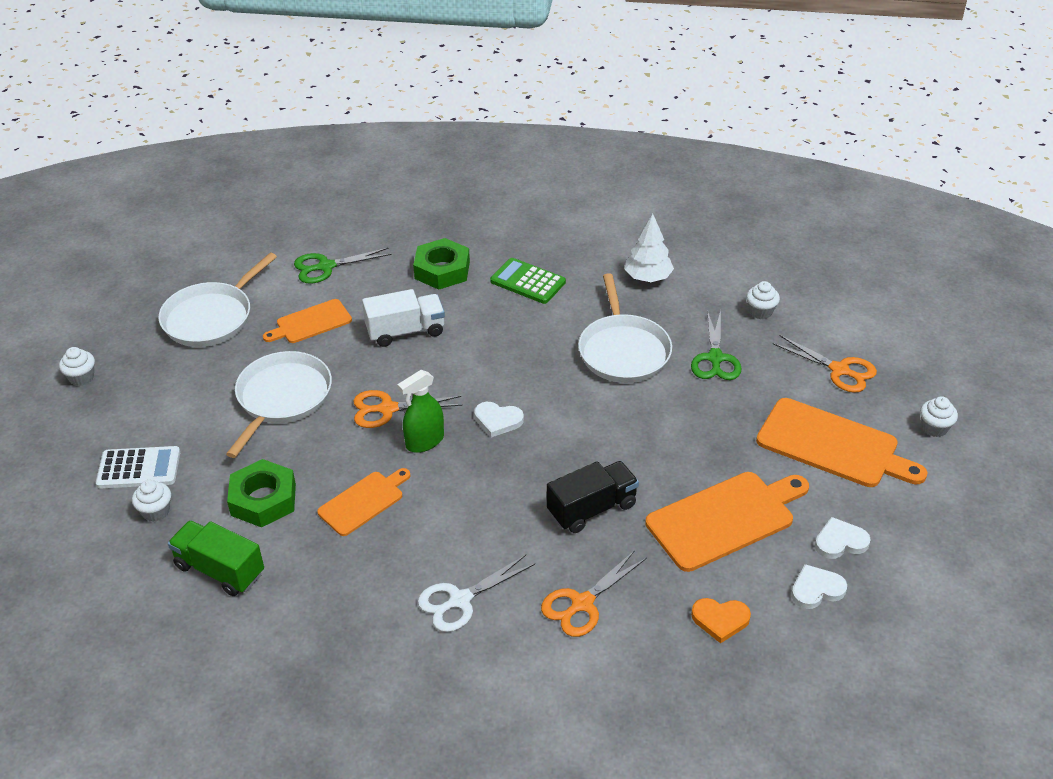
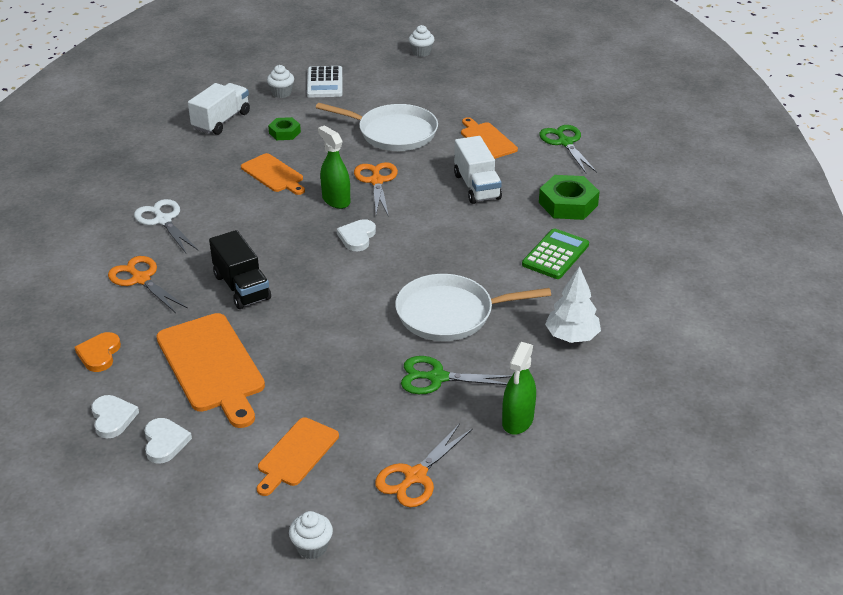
camera: 90 degrees right, 5 degrees down
white pan [158,252,277,347] -> none
green truck [168,520,264,596] -> white truck [188,83,250,135]
green nut [227,459,296,528] -> green nut [268,117,301,140], size x0.58
white cupcake [746,281,780,319] -> green spray bottle [502,342,536,435]
orange cutting board [756,398,928,487] -> orange cutting board [257,417,339,496], size x0.59

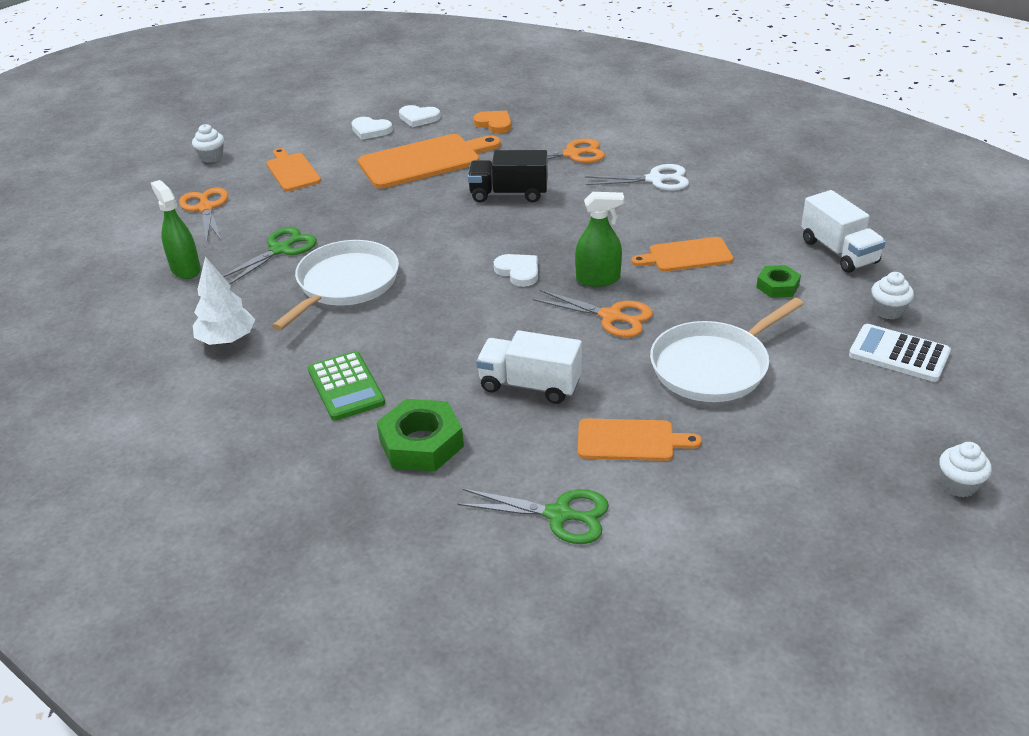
camera: 125 degrees right, 0 degrees up
orange cutting board [157,313,265,428] -> orange cutting board turned 150 degrees clockwise [358,134,501,188]

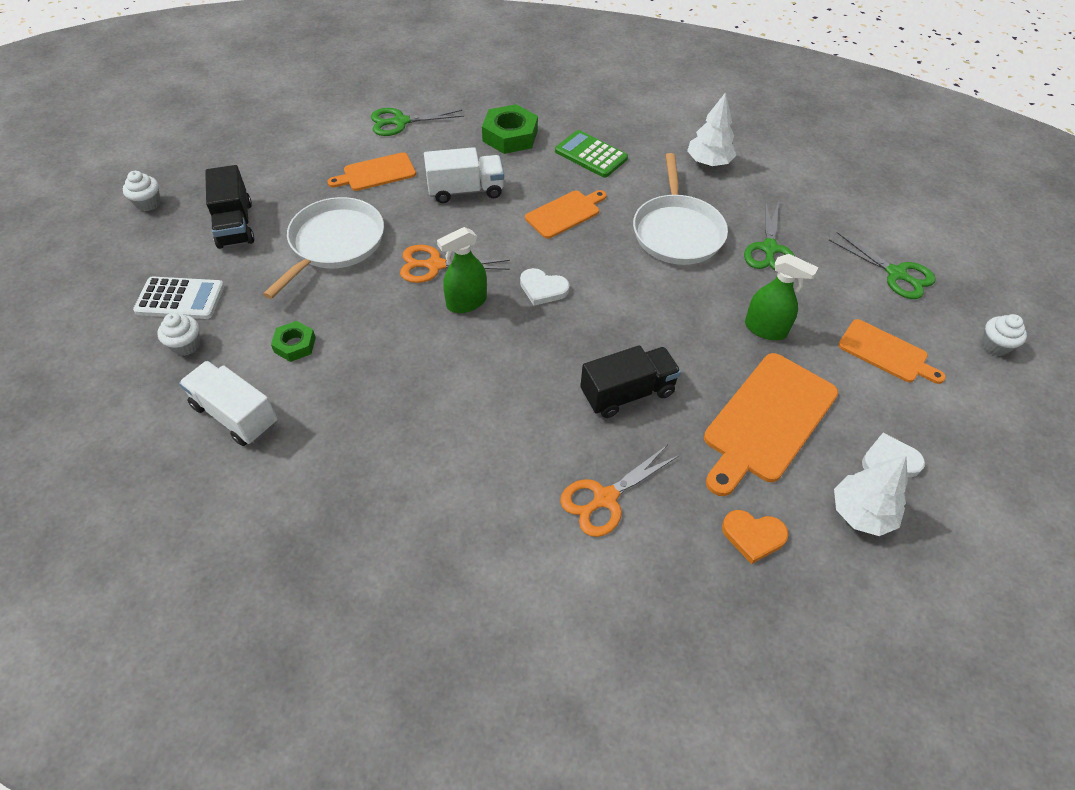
camera: 150 degrees right, 15 degrees up
green spray bottle [151,180,201,279] -> green spray bottle moved to [745,254,818,340]
orange scissors [179,188,228,241] -> green scissors [829,232,936,299]
white heart [399,105,440,127] -> white tree [834,456,908,536]
white scissors [585,164,689,191] -> none
orange cutting board [631,237,733,272] -> orange cutting board moved to [525,190,606,239]
none -> black truck [205,165,254,249]

